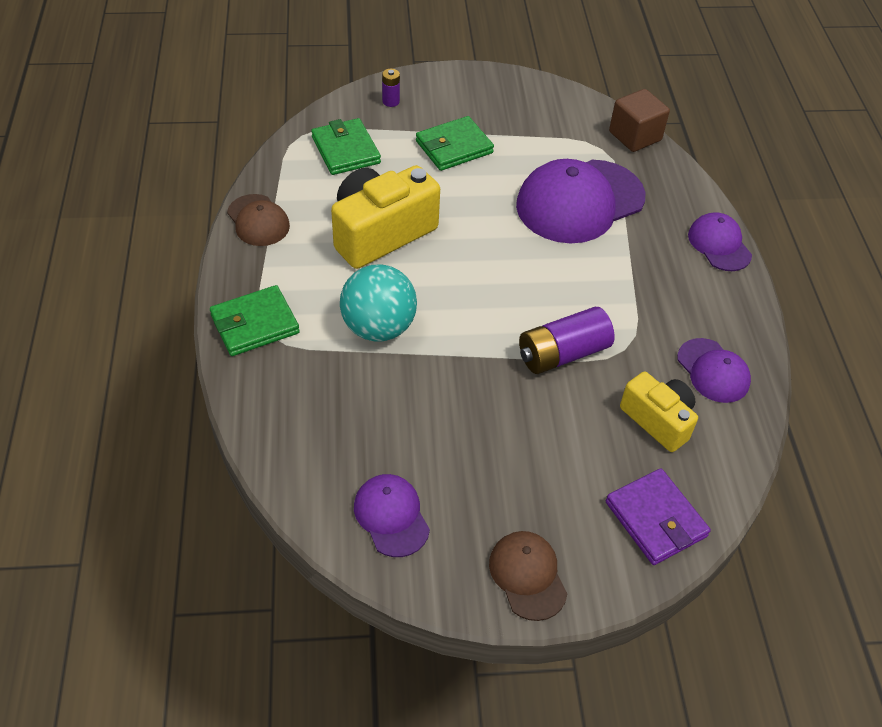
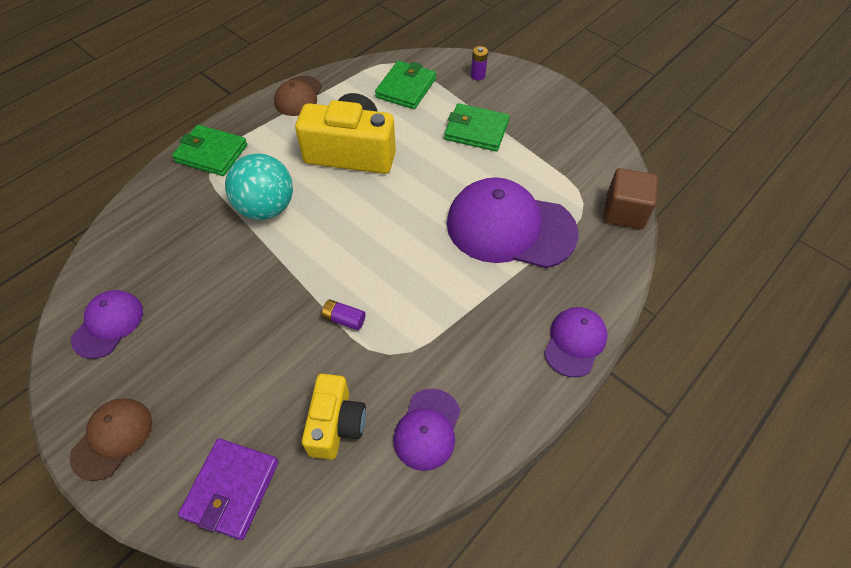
camera: 50 degrees right, 5 degrees up
purple battery [519,307,615,374] -> purple battery [322,299,366,330], size x0.49

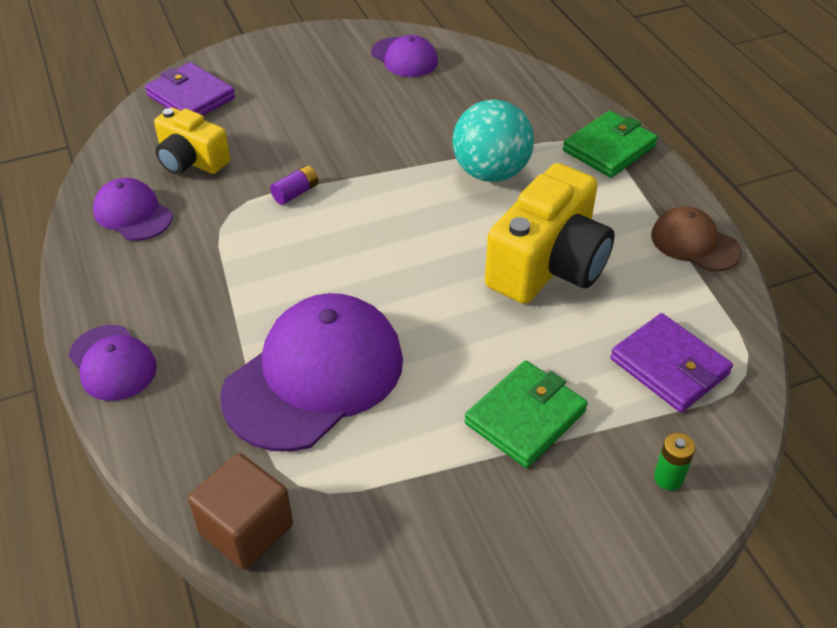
camera: 115 degrees right, 10 degrees down
brown cap [70,398,152,481] -> none
green wallet [375,61,436,109] -> purple wallet [610,313,733,412]
purple battery [471,46,488,80] -> green battery [654,433,695,490]

